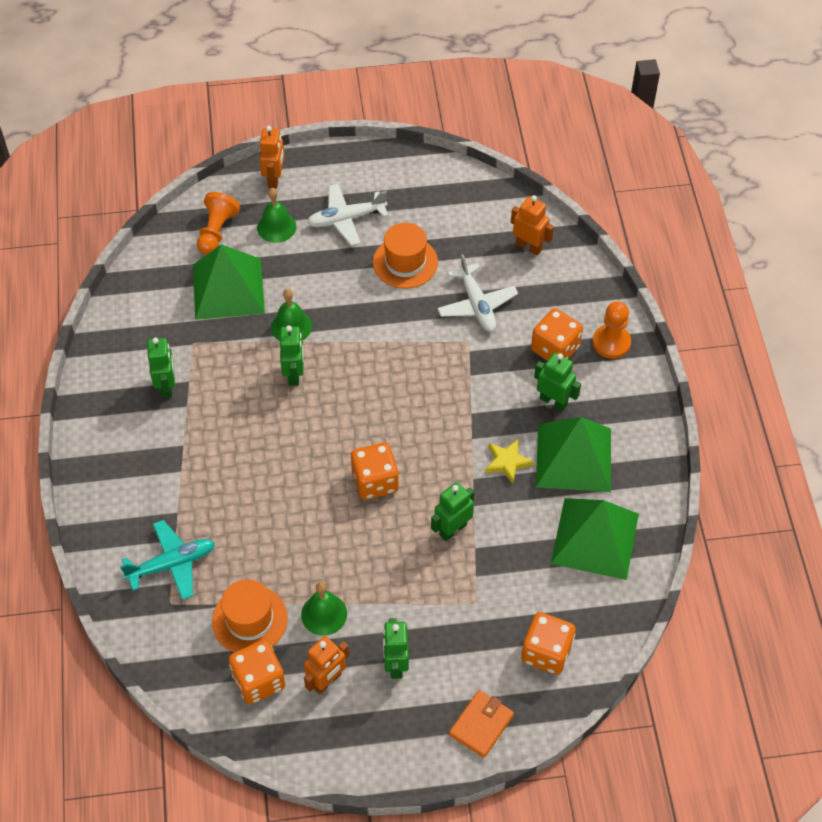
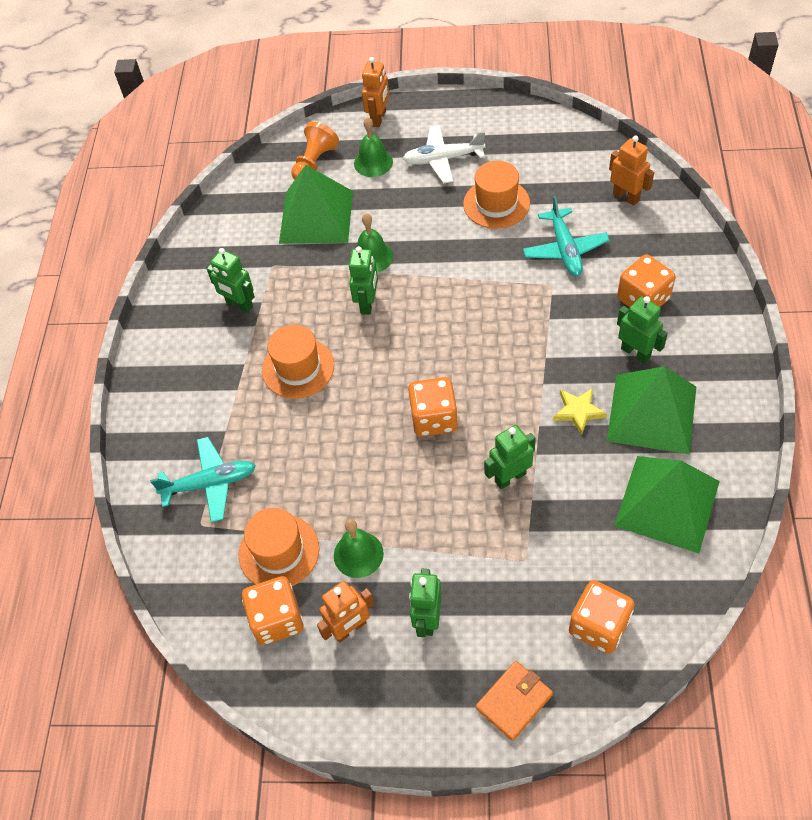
camera: 15 degrees right, 0 degrees up
green robot [147,337,175,398] -> green robot turned 120 degrees clockwise [207,248,255,313]
white plane [437,254,518,332] -> turquoise plane [523,196,610,276]
orange pawn [593,302,631,359] -> none
none -> orange hat [262,324,334,399]

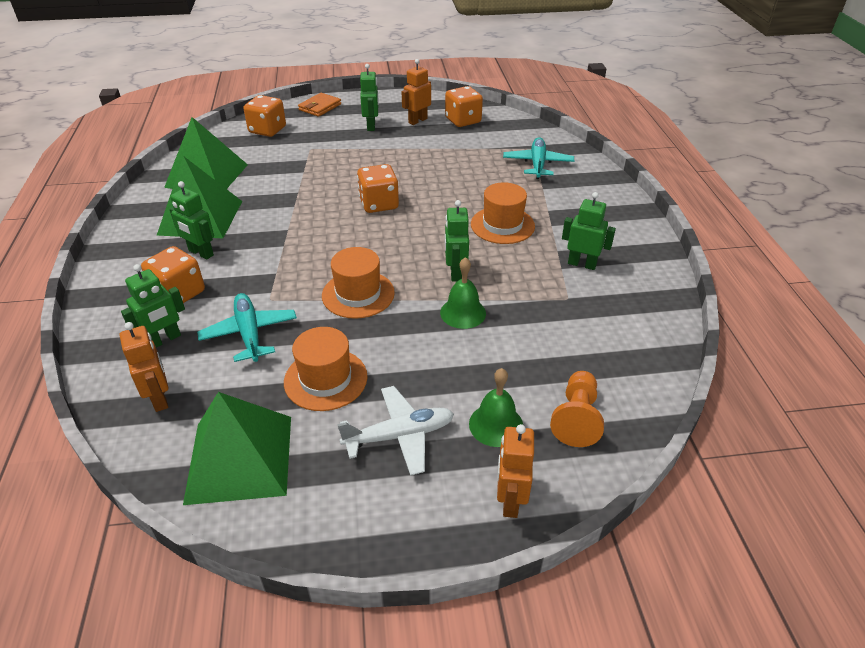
camera: 165 degrees right, 15 degrees down
turquoise plane [150,437,256,523] -> turquoise plane turned 120 degrees clockwise [503,137,574,179]
orange hat [239,508,319,586] -> orange hat moved to [322,247,395,319]
green pyramid [279,165,353,244] -> green pyramid moved to [183,392,291,505]
green bell [334,519,384,578] -> none
green robot [484,425,536,489] -> green robot moved to [121,264,185,348]
yellow star [553,388,607,435] -> none
orange robot [609,136,654,206] -> orange robot turned 150 degrees counterclockwise [120,322,168,412]

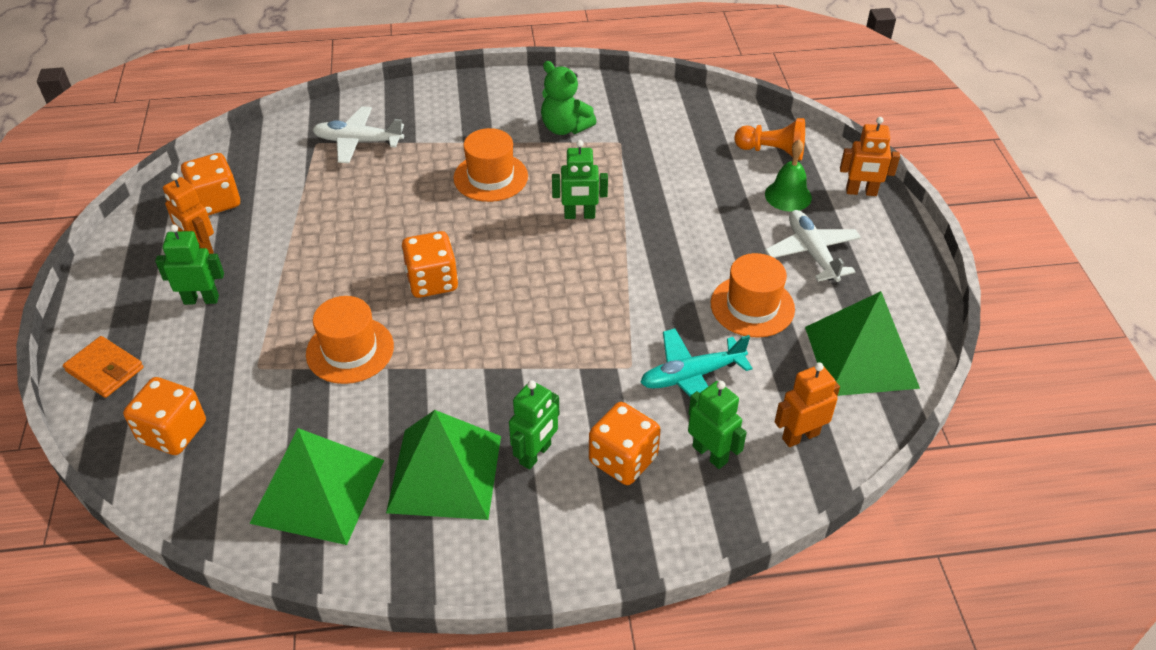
camera: 90 degrees left, 5 degrees up
orange hat [322,247,395,319] -> orange hat moved to [306,296,394,384]
green bell [440,257,486,329] -> none
turquoise plane [503,137,574,179] -> white plane [312,106,404,163]
green robot [562,192,616,270] -> green teddy bear [541,61,596,135]

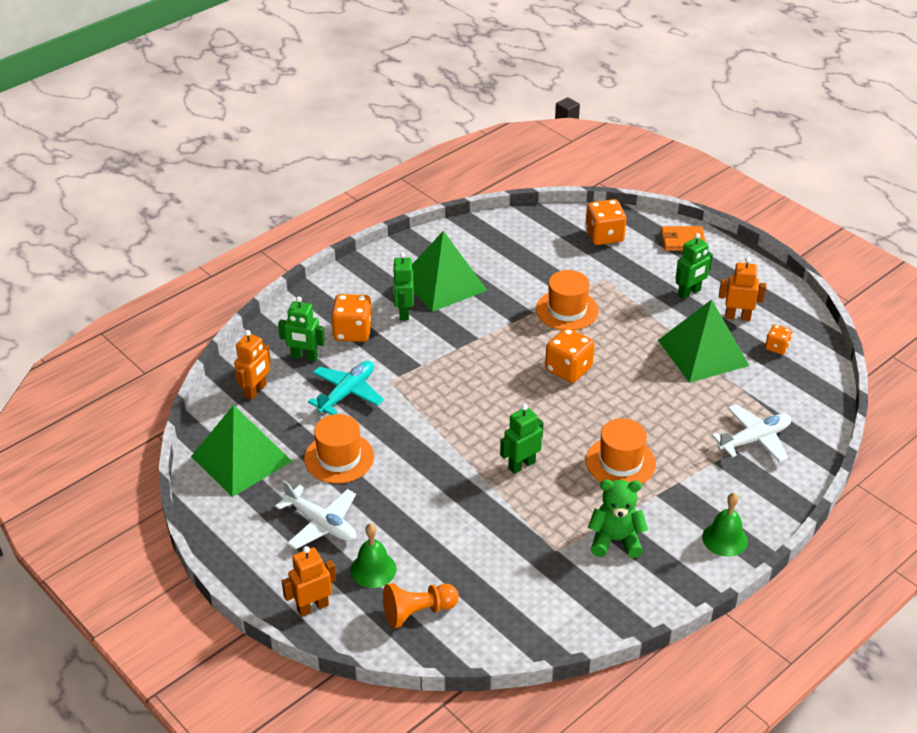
camera: 145 degrees right, 5 degrees down
orange dice [181,153,240,216] -> orange dice [765,324,792,355], size x0.57
green pyramid [250,428,384,545] -> green pyramid moved to [658,299,749,383]
none -> green bell [702,493,748,557]

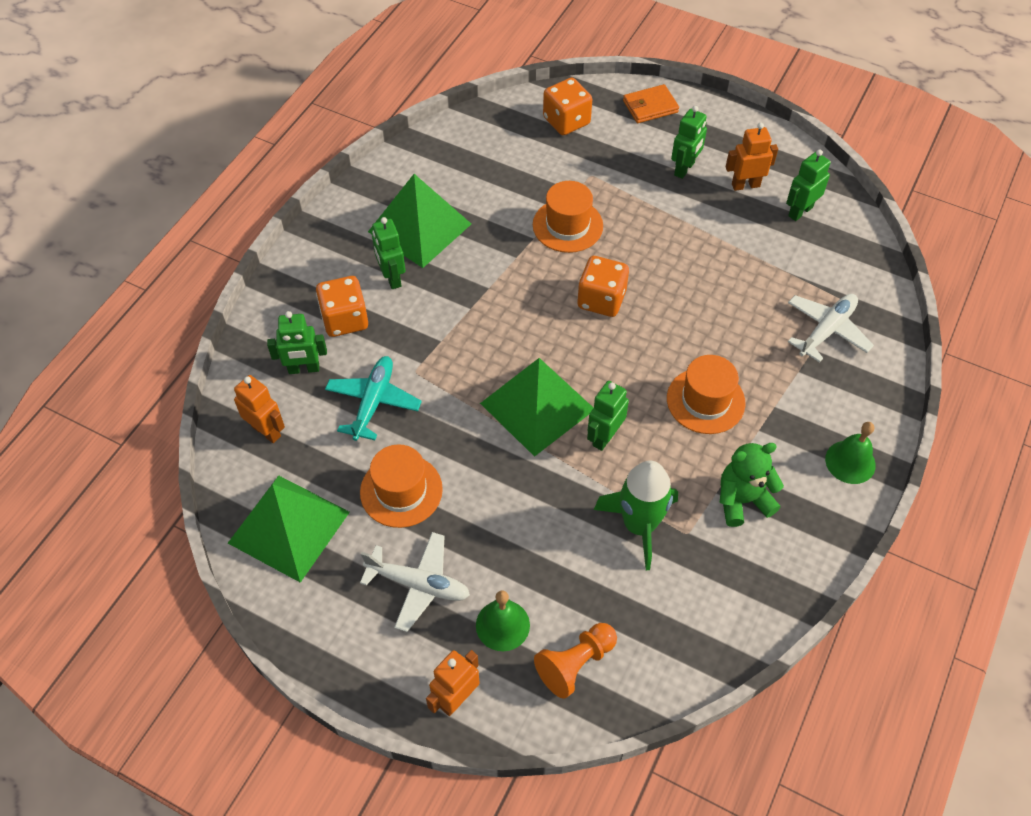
camera: 20 degrees left, 15 degrees up
orange robot [234,330,271,400] -> orange robot turned 60 degrees counterclockwise [234,375,285,443]
green pyramid [658,299,749,383] -> green pyramid moved to [480,358,593,457]
orange dice [765,324,792,355] -> green robot [786,150,831,221]
none -> green rocket [594,461,678,570]

